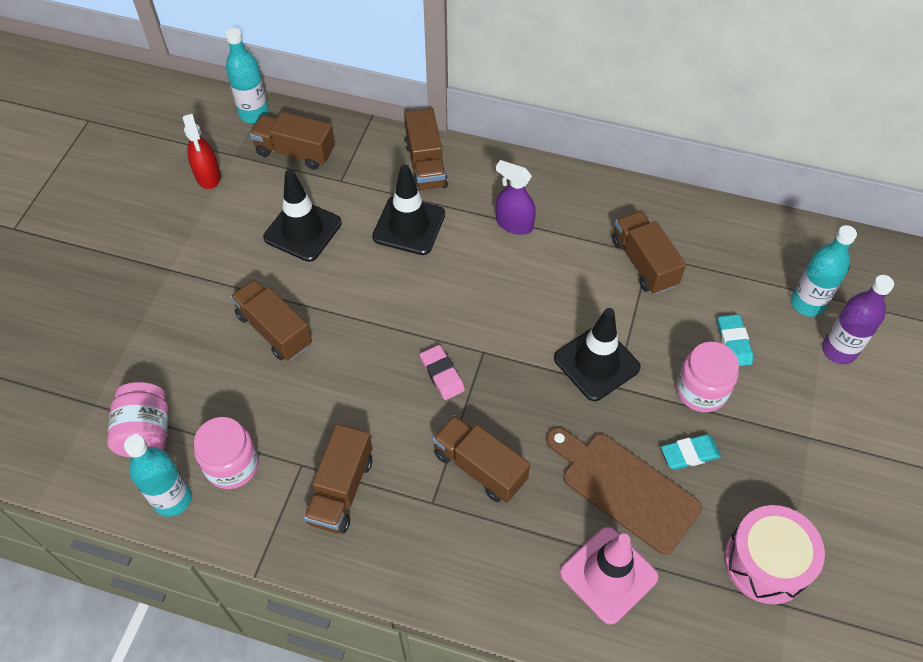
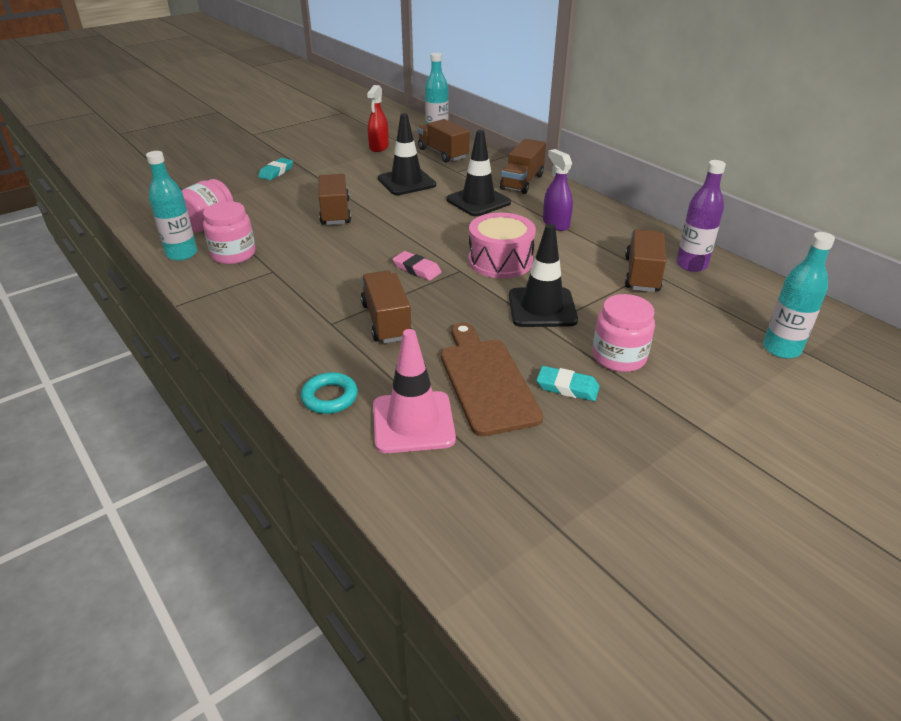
camera: 35 degrees right, 20 degrees down
brown truck [304,424,372,534] -> none
pink eraser [420,345,465,400] -> pink eraser turned 60 degrees counterclockwise [393,251,442,281]
turquoise eraser [718,314,753,366] -> turquoise eraser moved to [258,158,293,180]
pink drum [724,505,825,604] -> pink drum moved to [468,213,536,278]
purple bottle [822,275,894,364] -> purple bottle moved to [676,160,726,272]
none -> turquoise ring [301,372,358,414]

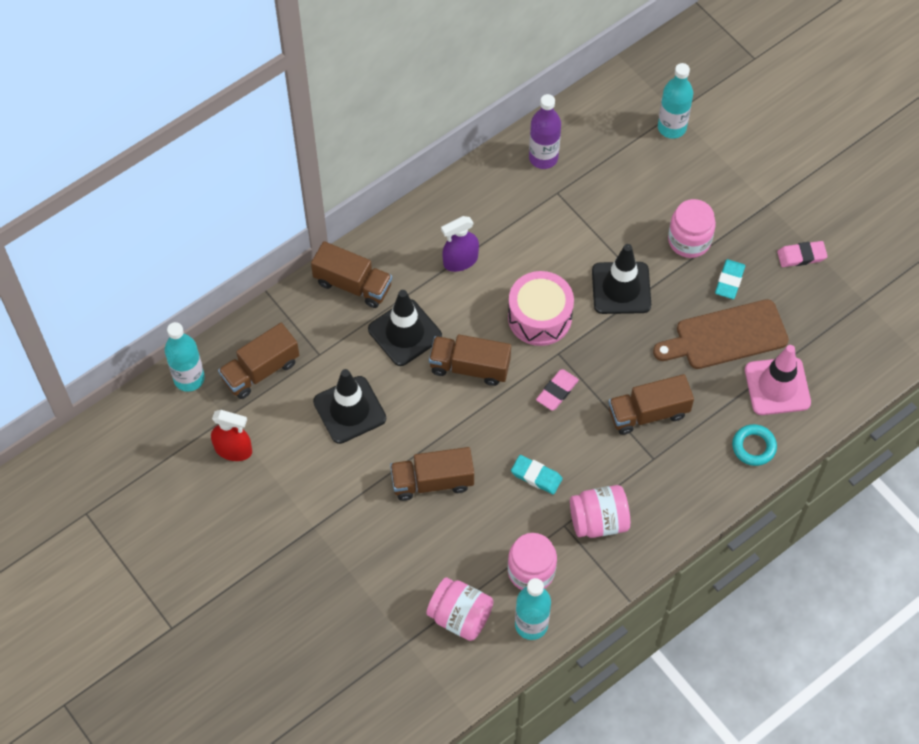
camera: 90 degrees left, 25 degrees up
turquoise eraser [258,158,293,180] -> turquoise eraser moved to [511,455,563,495]
brown truck [625,229,666,292] -> brown truck moved to [429,335,511,386]
none -> pink jar [570,485,630,538]
none -> pink eraser [777,241,828,267]

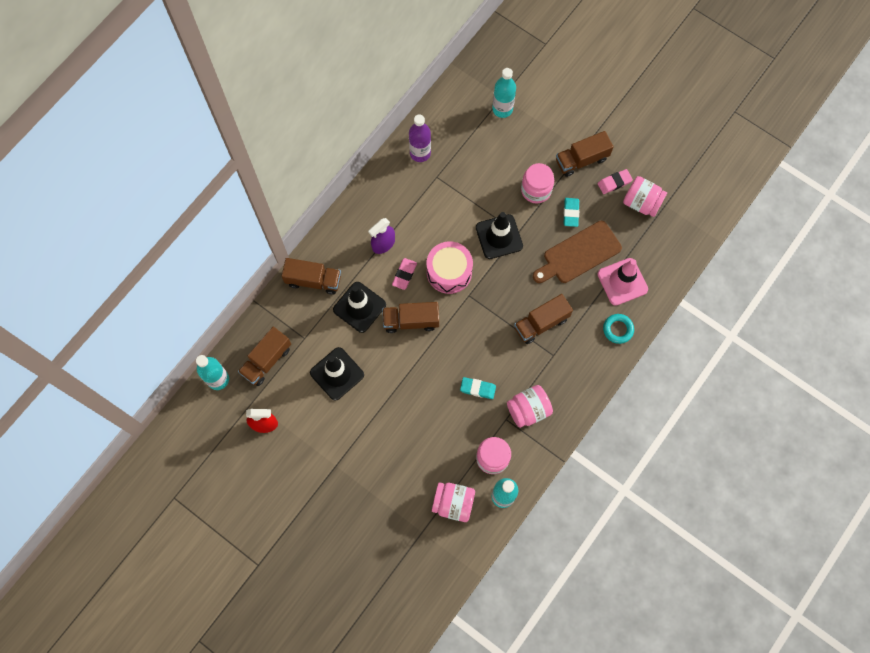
camera: 15 degrees left, 10 degrees up
brown truck [390,447,474,501] -> brown truck moved to [556,131,613,177]
pink eraser [536,369,579,411] -> pink eraser moved to [392,258,417,290]
none -> pink jar [623,176,667,217]

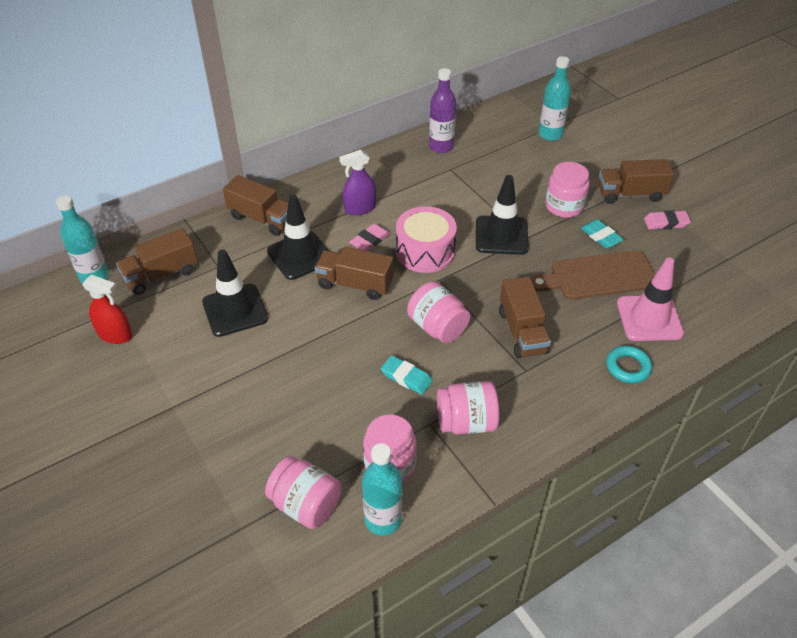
camera: 20 degrees right, 25 degrees down
brown truck [514,294,573,344] -> brown truck turned 90 degrees counterclockwise [499,277,551,359]
turquoise eraser [564,198,579,227] -> turquoise eraser turned 60 degrees counterclockwise [581,219,624,248]
pink jar [623,176,667,217] -> pink jar moved to [407,282,470,343]

